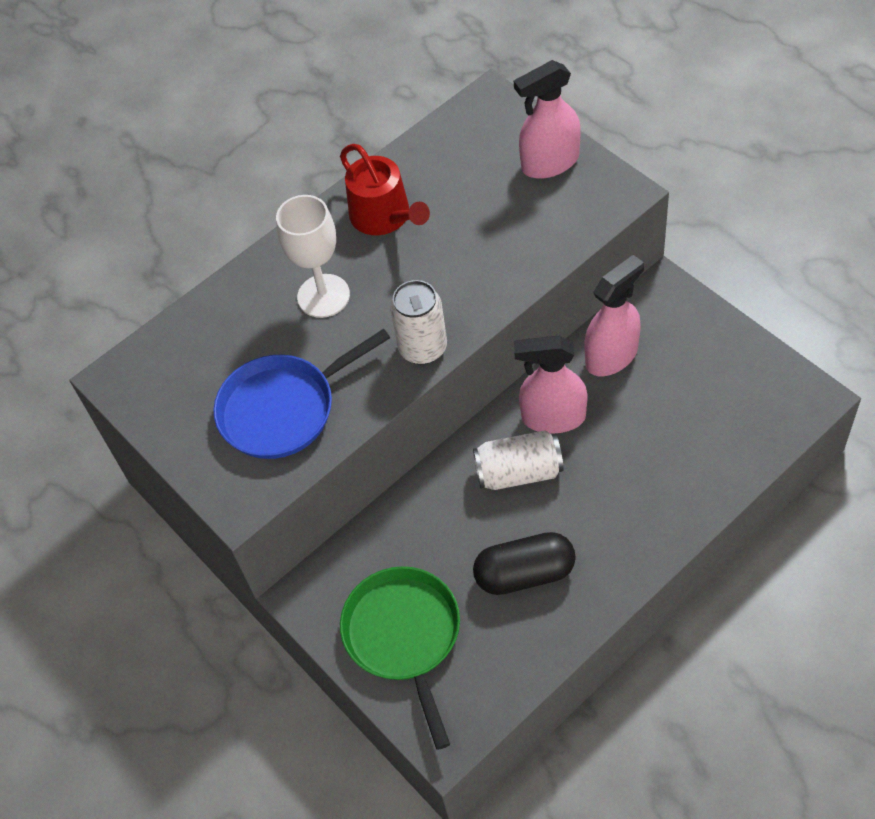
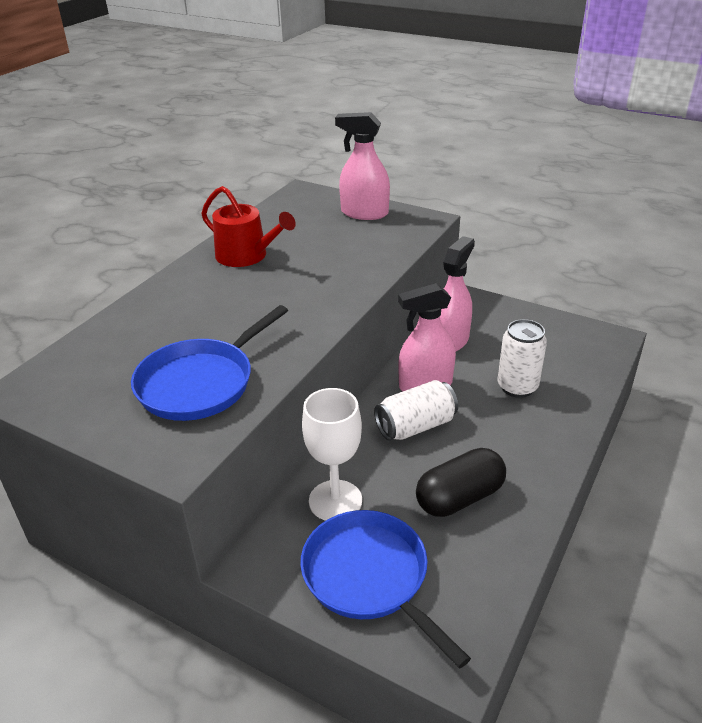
camera: 25 degrees left, 20 degrees down
white goblet [276,195,350,318] -> white goblet moved to [302,388,362,521]
green pan [340,566,460,750] -> blue pan [300,510,471,669]
white can [390,280,447,365] -> white can moved to [497,319,547,398]
pink spray bottle [514,60,580,179] -> pink spray bottle turned 60 degrees clockwise [335,112,390,220]

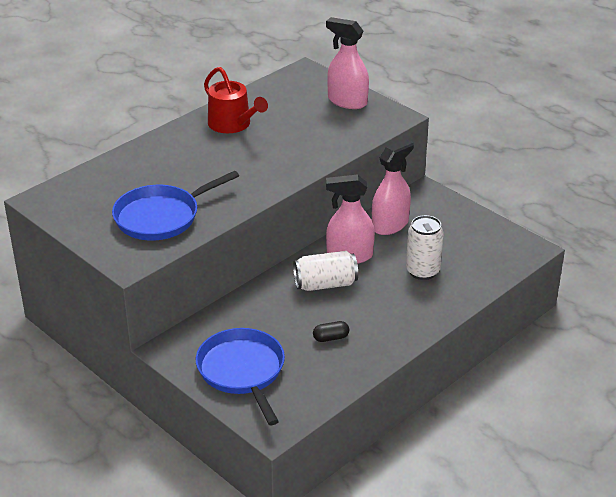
camera: 15 degrees right, 0 degrees up
white goblet [302,388,362,521] -> none
black capsule [416,448,506,517] -> black capsule [313,321,349,342], size x0.50

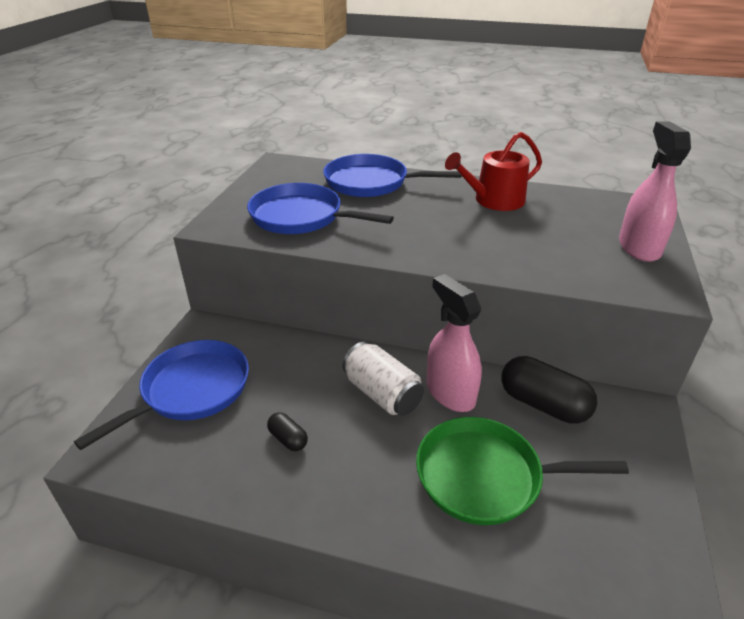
camera: 60 degrees right, 0 degrees up
red watering can [204,67,268,133] -> red watering can turned 45 degrees clockwise [445,132,542,211]
pink spray bottle [372,139,414,235] -> black capsule [501,356,597,424]
white can [406,215,444,280] -> green pan [416,417,629,525]
none -> blue pan [323,154,461,197]

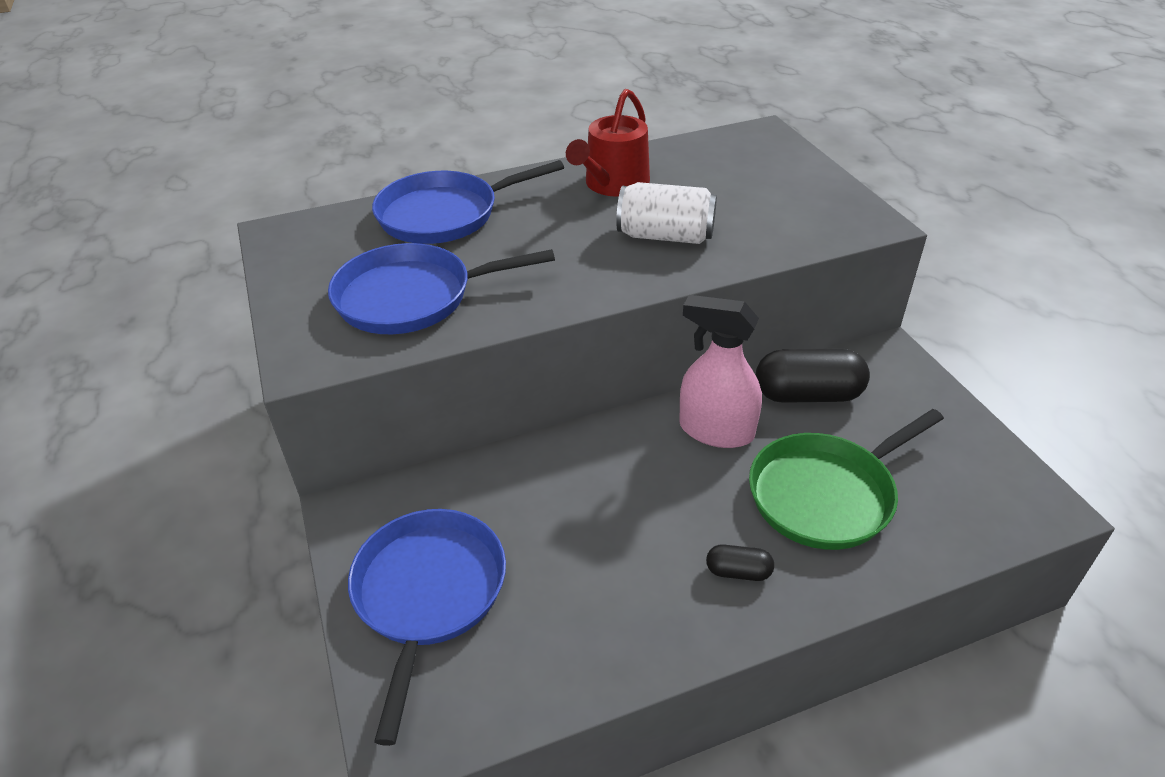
camera: 35 degrees left, 5 degrees up
black capsule [267,412,308,451] -> black capsule moved to [706,544,774,581]
white can [342,342,424,416] -> white can moved to [616,182,717,244]
pink spray bottle [619,121,691,262] -> none

